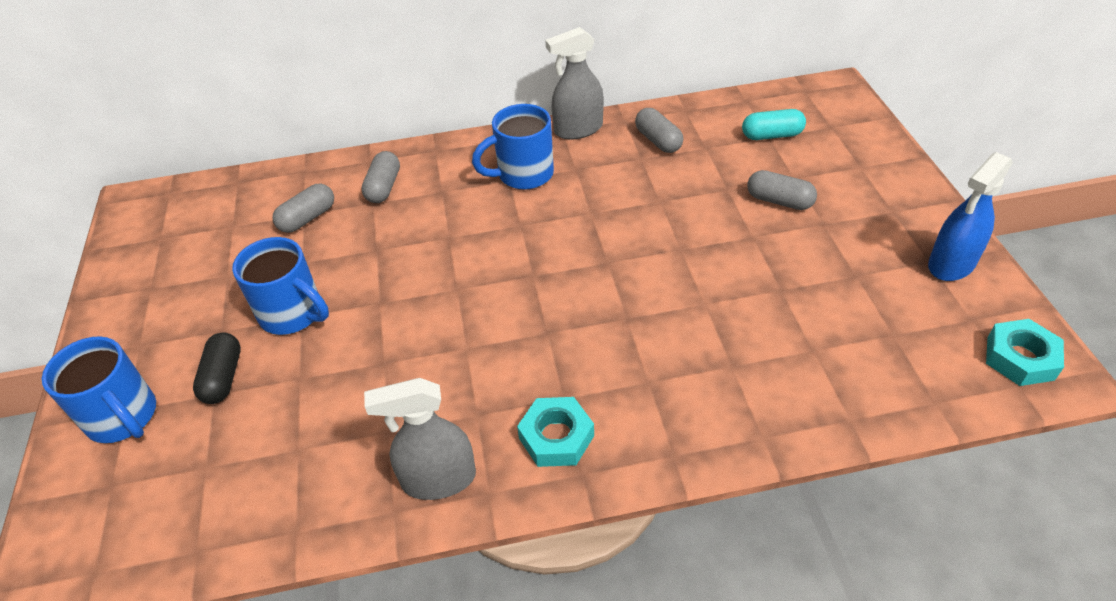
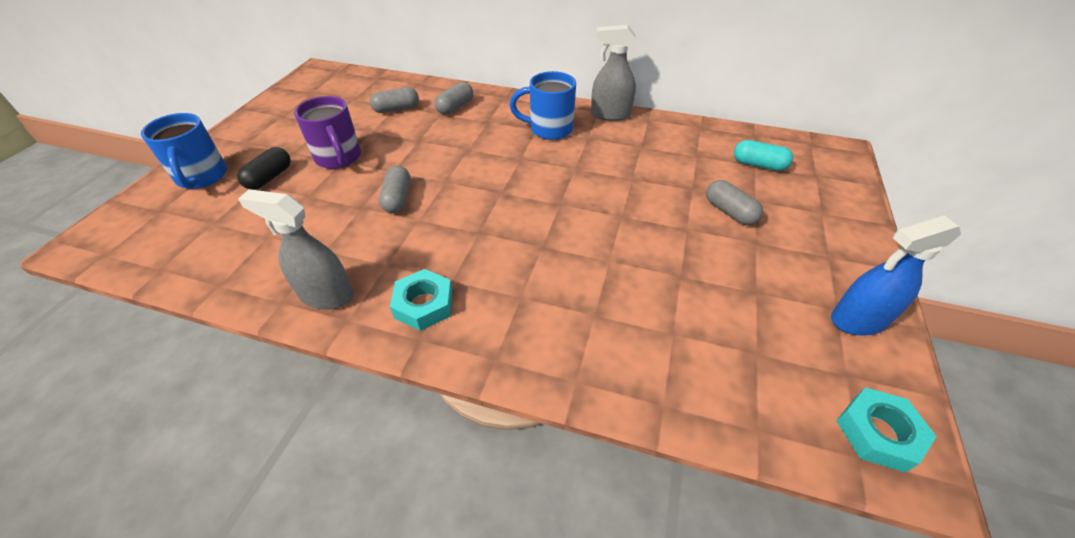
camera: 25 degrees right, 0 degrees up
blue mug [232,237,329,335] -> purple mug [294,96,361,169]
grey capsule [635,108,683,153] -> grey capsule moved to [379,166,411,213]

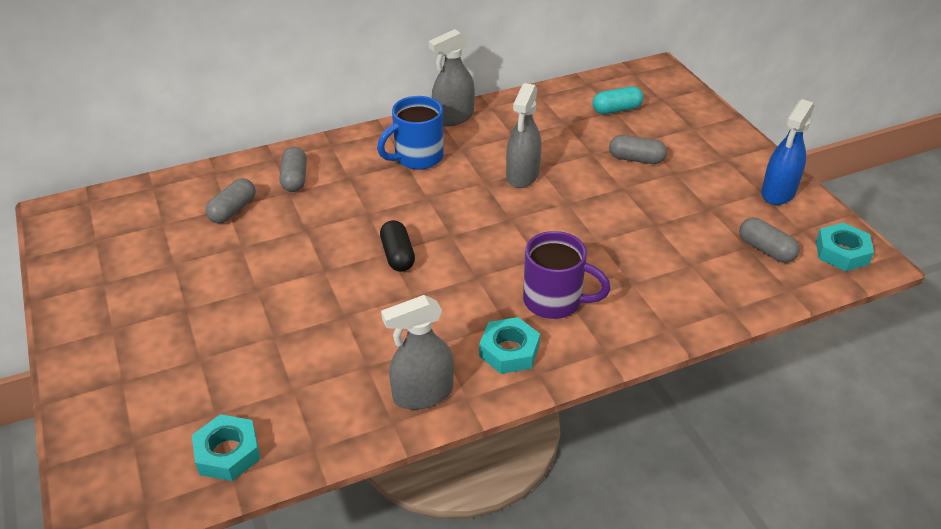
camera: 40 degrees left, 5 degrees down
blue mug [141,113,227,189] -> none
black capsule [237,147,291,190] -> black capsule moved to [380,220,415,272]
purple mug [294,96,361,169] -> purple mug moved to [523,231,611,319]
grey capsule [379,166,411,213] -> grey capsule moved to [739,218,800,263]
none -> turquoise nut [192,414,260,481]
none -> grey spray bottle [506,83,542,188]

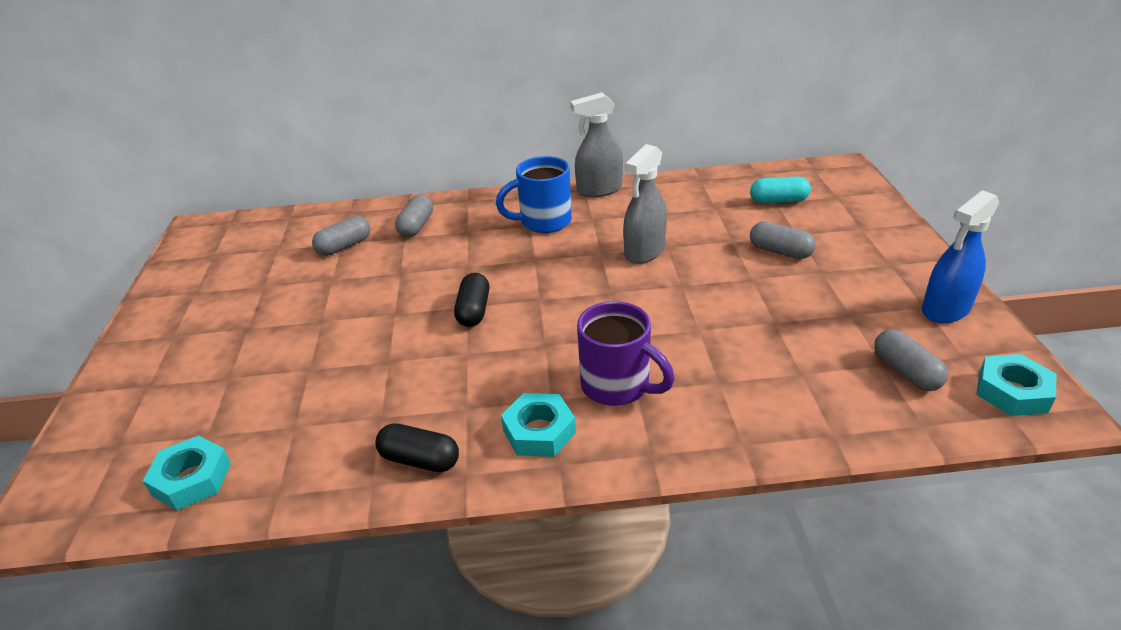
camera: 20 degrees right, 5 degrees down
grey spray bottle [381,295,454,410] -> black capsule [375,424,459,472]

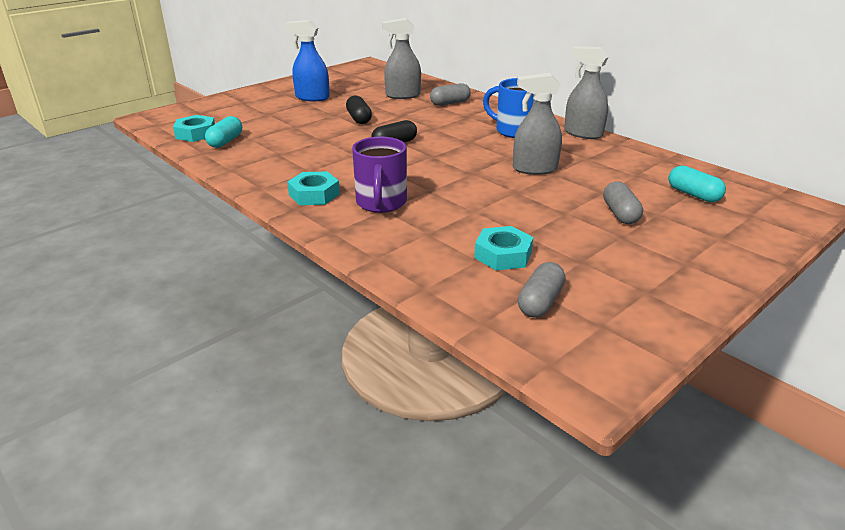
camera: 50 degrees right, 5 degrees down
grey capsule [312,216,370,256] -> grey spray bottle [382,18,421,99]
black capsule [375,424,459,472] -> black capsule moved to [346,96,372,124]
blue spray bottle [922,190,999,323] -> blue spray bottle moved to [285,20,330,101]
turquoise nut [976,354,1056,416] -> turquoise nut moved to [474,226,533,270]
none -> turquoise capsule [205,116,242,148]

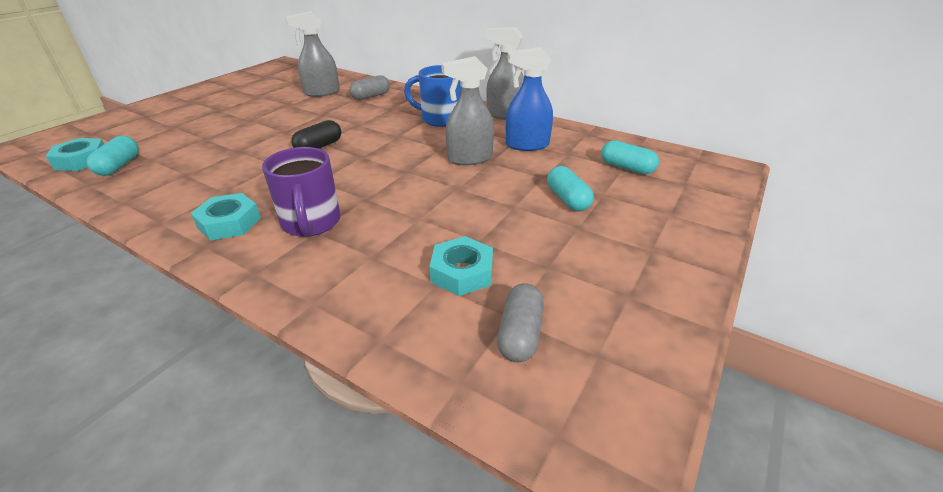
camera: 15 degrees left, 5 degrees up
blue spray bottle [285,20,330,101] -> blue spray bottle moved to [506,47,553,151]
black capsule [346,96,372,124] -> none
grey capsule [603,181,643,224] -> turquoise capsule [547,166,594,211]

